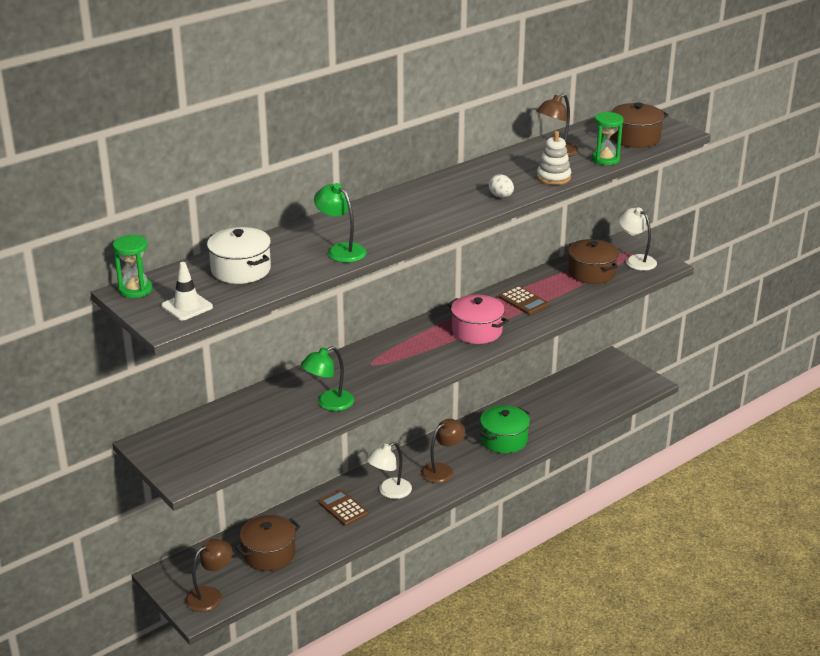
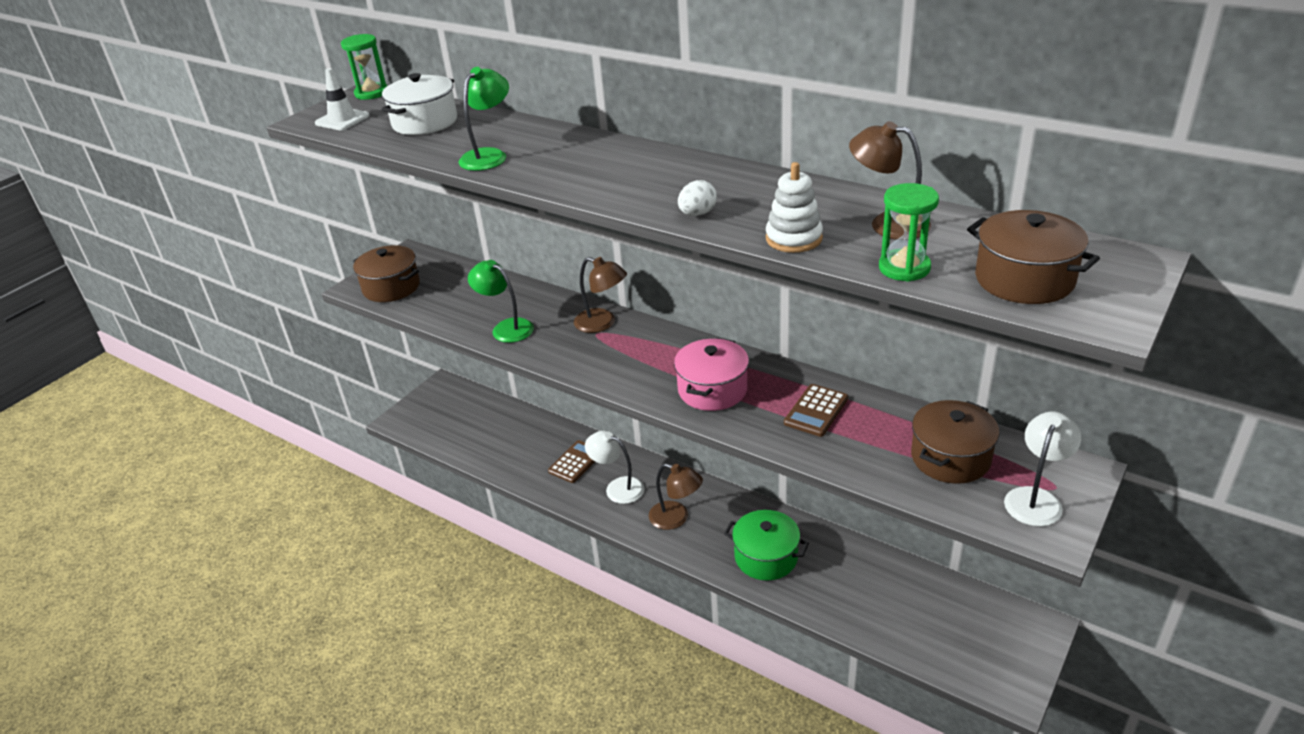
camera: 75 degrees right, 5 degrees up
brown lamp [185,539,232,612] -> brown lamp moved to [574,257,627,333]
brown pot [235,515,300,571] -> brown pot moved to [353,245,420,302]

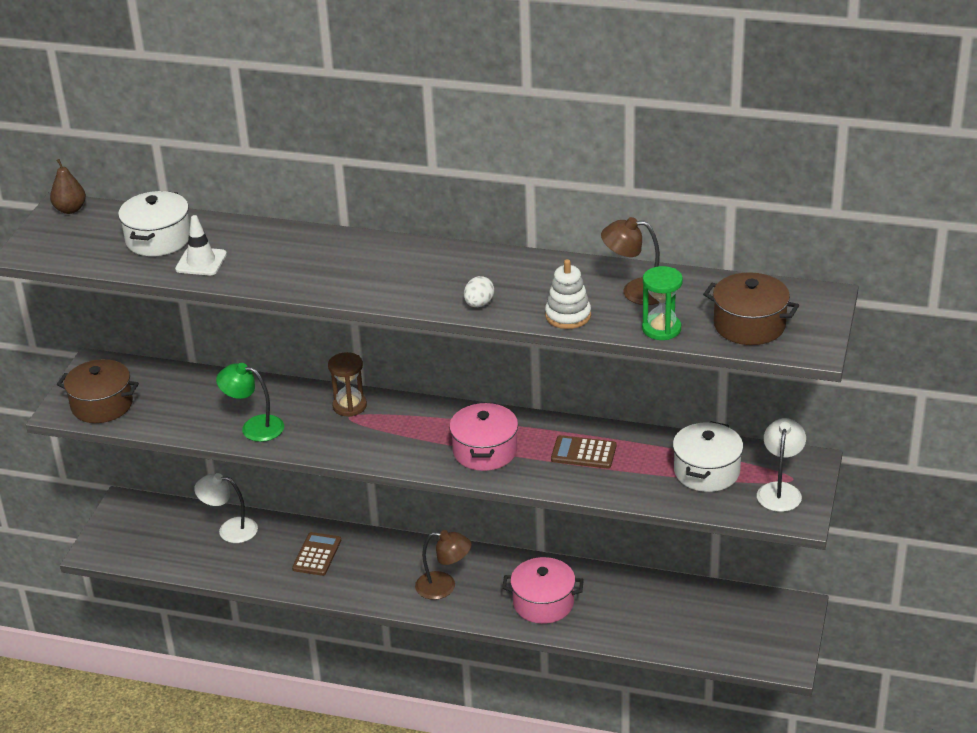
camera: 20 degrees left, 0 degrees up
white traffic cone [315,68,370,130] -> white traffic cone moved to [175,215,227,275]
green hourglass [341,34,387,100] -> brown pear [50,159,86,214]
green lamp [459,67,509,171] -> none
brown lamp [574,257,627,333] -> brown hourglass [328,352,367,417]
white lamp [585,431,644,504] -> white lamp moved to [194,473,258,543]
green pot [724,510,809,581] -> pink pot [502,557,584,624]
brown calculator [784,384,848,437] -> brown calculator turned 90 degrees clockwise [551,435,616,468]
brown pot [911,400,1000,484] -> white pot [673,421,743,492]

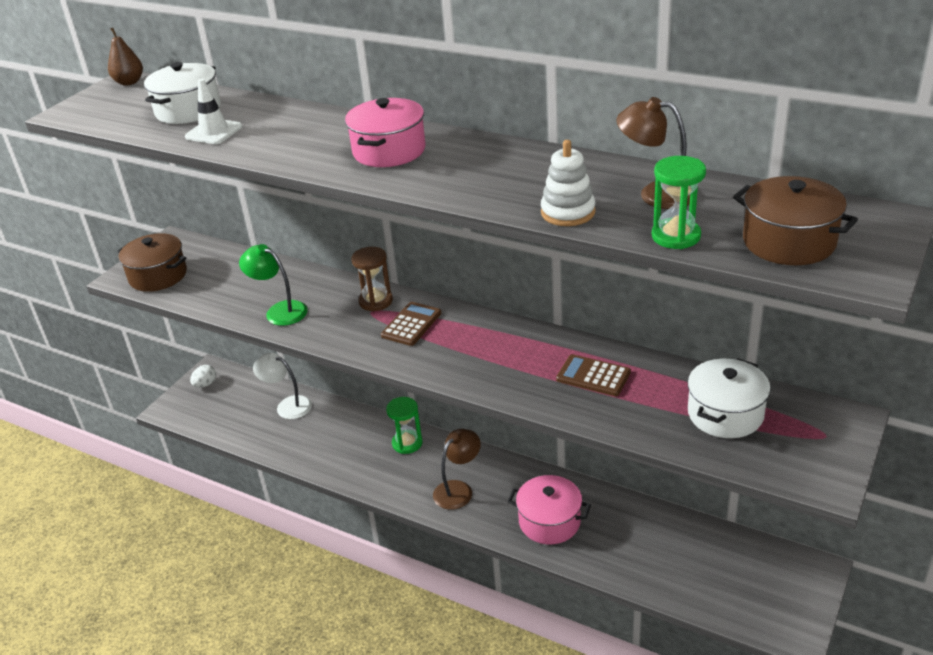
camera: 15 degrees right, 0 degrees up
brown calculator [292,532,341,576] -> brown calculator moved to [381,302,441,346]
brown lamp [415,530,471,600] -> brown lamp turned 75 degrees counterclockwise [433,429,481,510]
pink pot [449,402,518,471] -> pink pot moved to [345,98,426,167]
white egg [464,276,494,307] -> white egg moved to [190,365,216,388]
white lamp [757,418,806,512] -> none
none -> green hourglass [386,397,422,454]

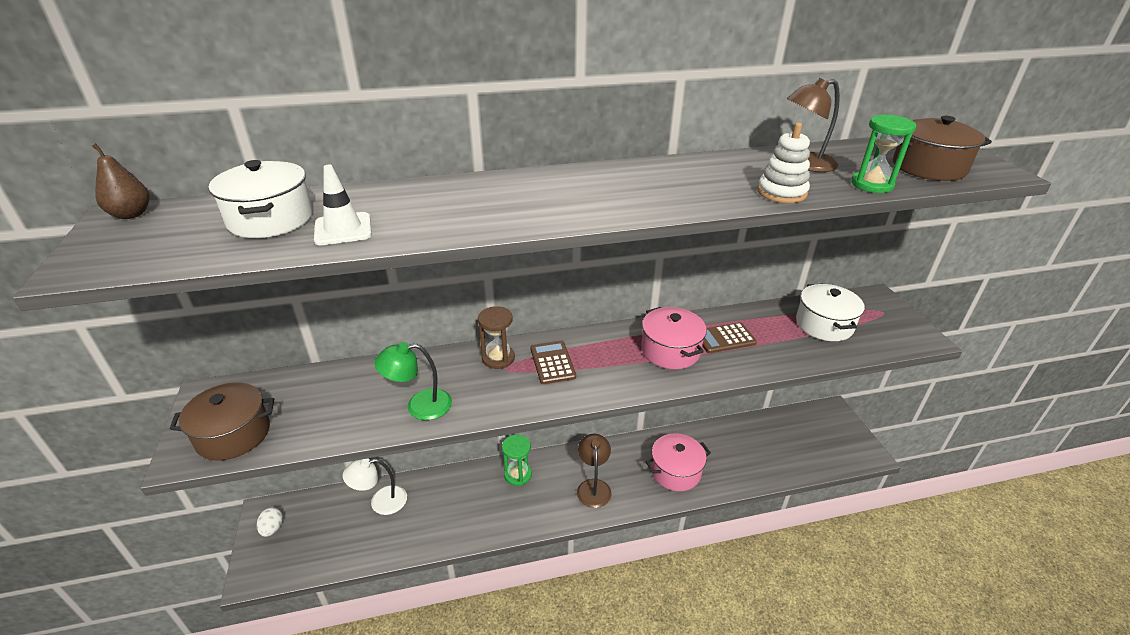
camera: 45 degrees left, 0 degrees up
pink pot [345,98,426,167] -> pink pot moved to [641,307,707,369]

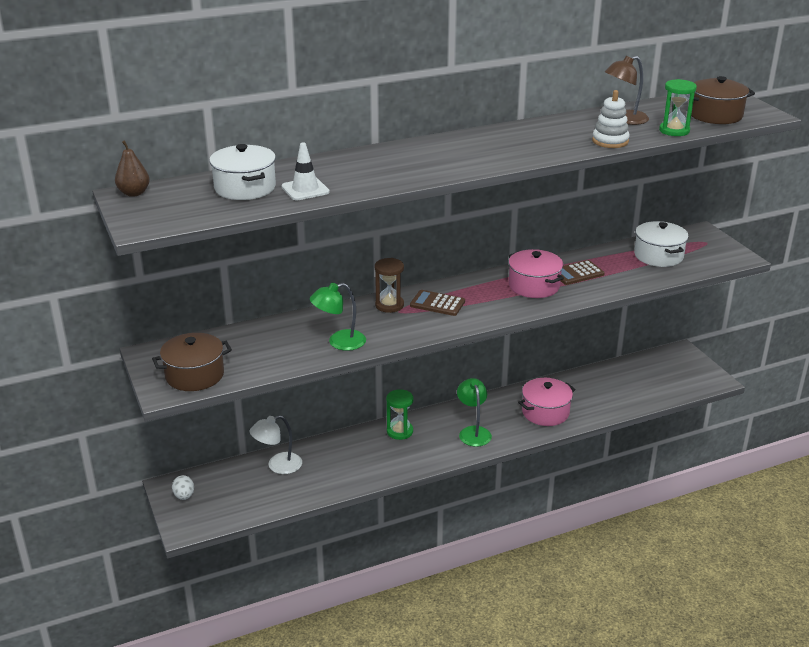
camera: 10 degrees left, 5 degrees down
brown calculator [530,341,576,384] -> brown calculator turned 45 degrees counterclockwise [410,290,465,316]
brown lamp [577,434,611,508] -> green lamp [457,378,492,447]

